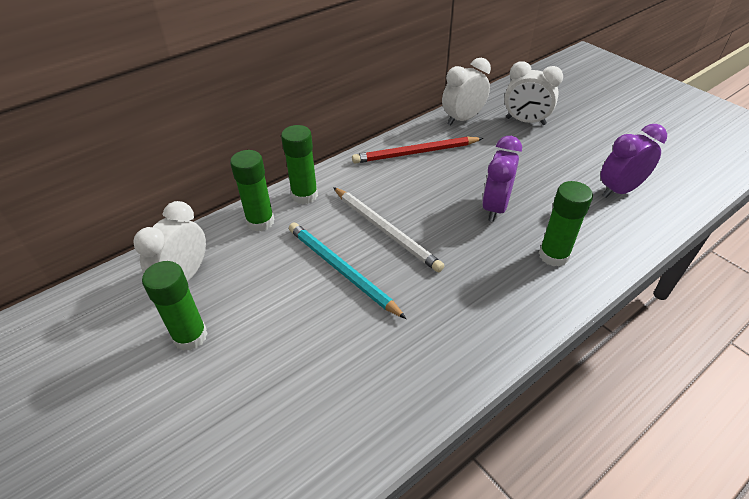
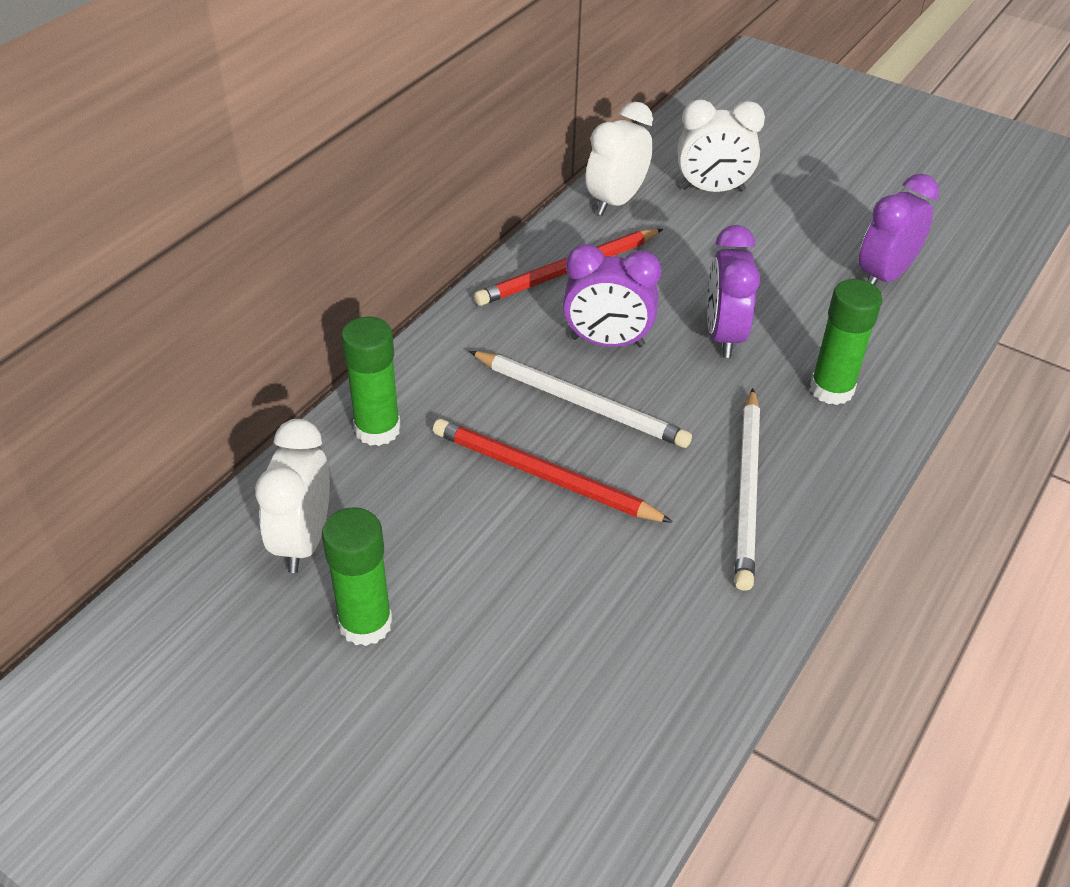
camera: 20 degrees left, 0 degrees up
green glue stick [281,125,318,204] -> none
turquoise pencil [289,222,406,319] -> red pencil [433,419,673,523]
none -> purple clock [563,244,662,347]
none -> white pencil [735,388,760,591]

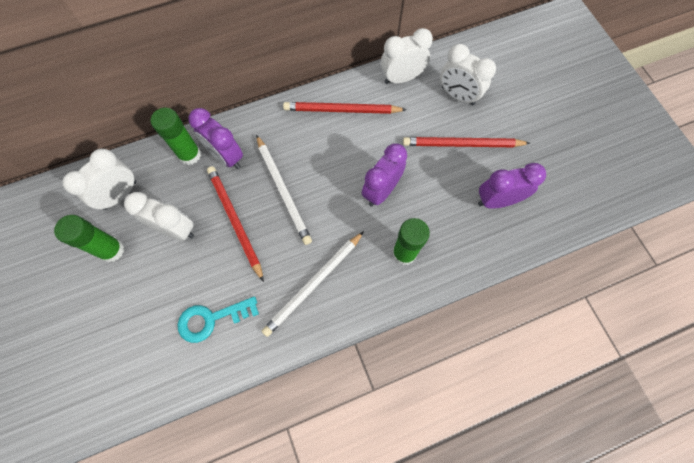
camera: 35 degrees right, 25 degrees up
purple clock [563,244,662,347] -> purple clock moved to [188,108,243,169]
none -> white clock [124,192,194,241]
none -> turquoise key [177,296,259,343]
none -> red pencil [403,137,530,147]

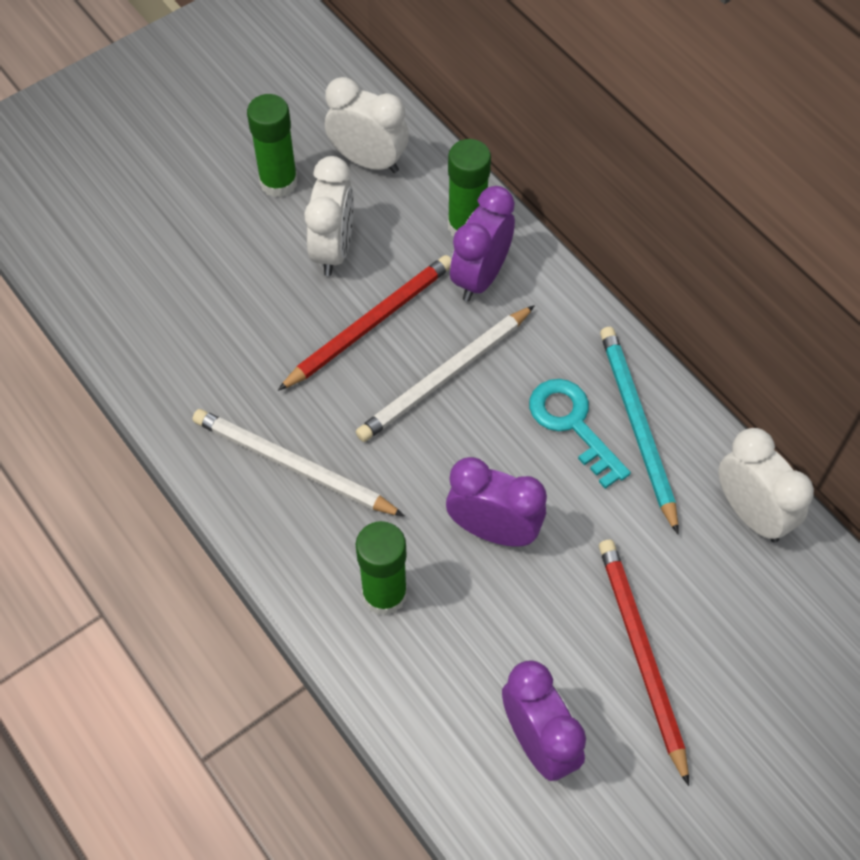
camera: 75 degrees right, 10 degrees down
turquoise key [177,296,259,343] -> turquoise key moved to [529,379,631,489]
red pencil [283,102,407,114] -> turquoise pencil [600,327,679,534]
white clock [440,44,496,105] -> none

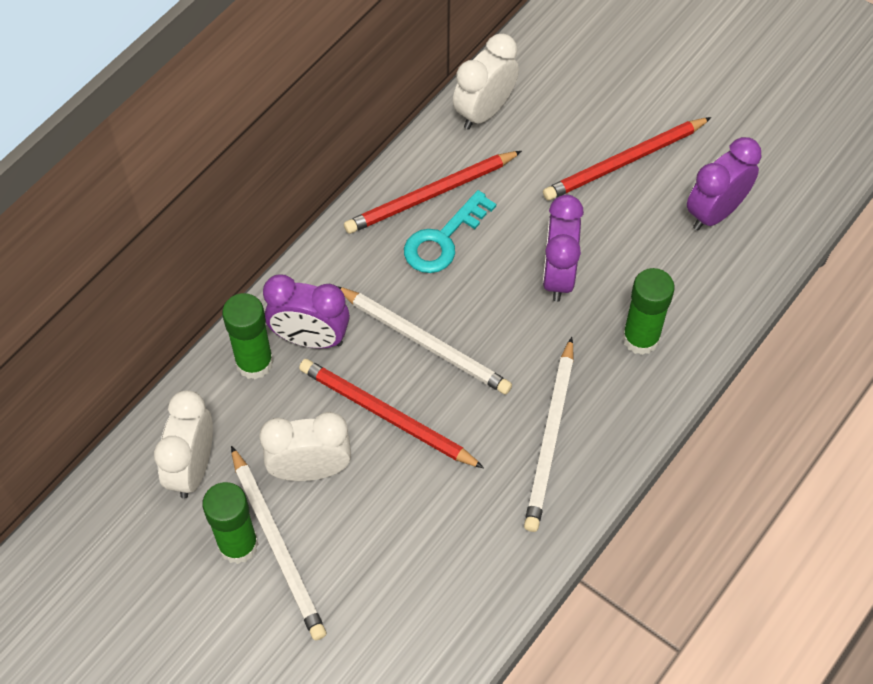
camera: 105 degrees left, 0 degrees up
turquoise pencil [600,327,679,534] -> red pencil [344,151,522,234]
none -> white pencil [231,446,326,640]

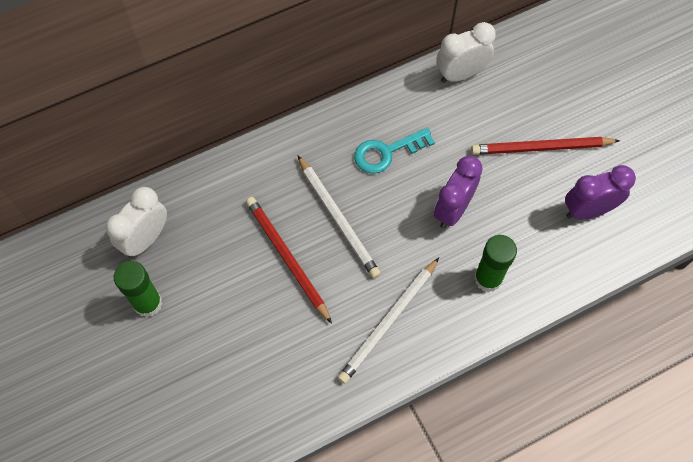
camera: 25 degrees right, 5 degrees up
green glue stick [222,293,274,379] -> none
white pencil [231,446,326,640] -> none
white clock [259,412,351,481] -> none
purple clock [263,275,350,348] -> none
red pencil [344,151,522,234] -> none

